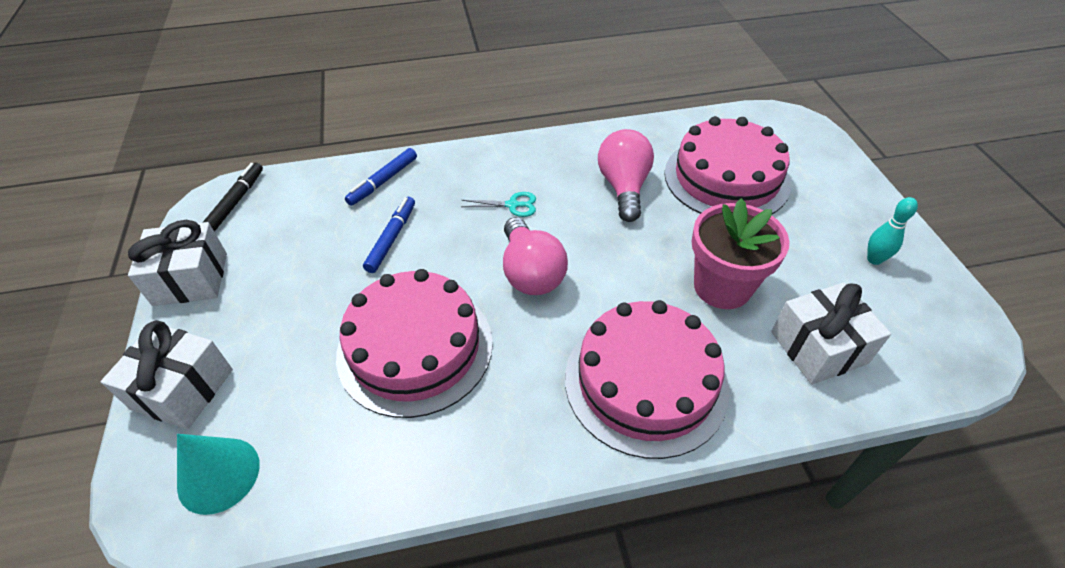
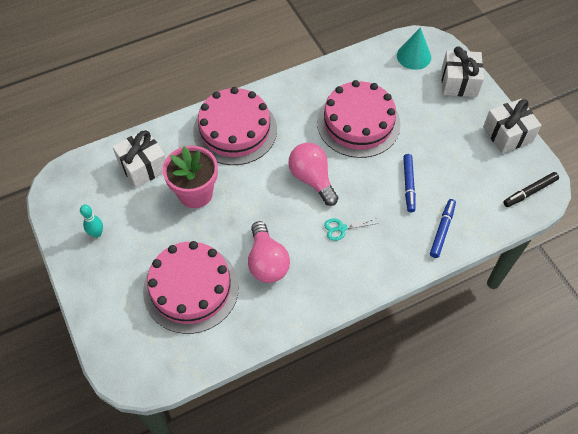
camera: 165 degrees right, 10 degrees up
black marker [203,162,263,231] -> black marker turned 60 degrees clockwise [503,172,559,207]

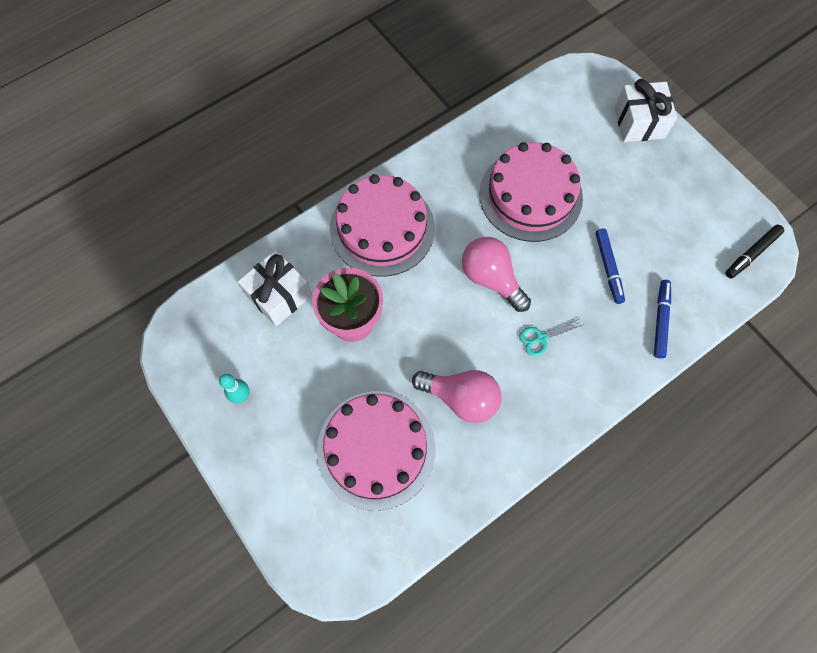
camera: 10 degrees left, 10 degrees up
pink light bulb [248,221,290,283] -> pink light bulb turned 45 degrees counterclockwise [412,370,501,423]
turquoise cone [397,27,431,70] -> none
white gift [483,99,541,154] -> none

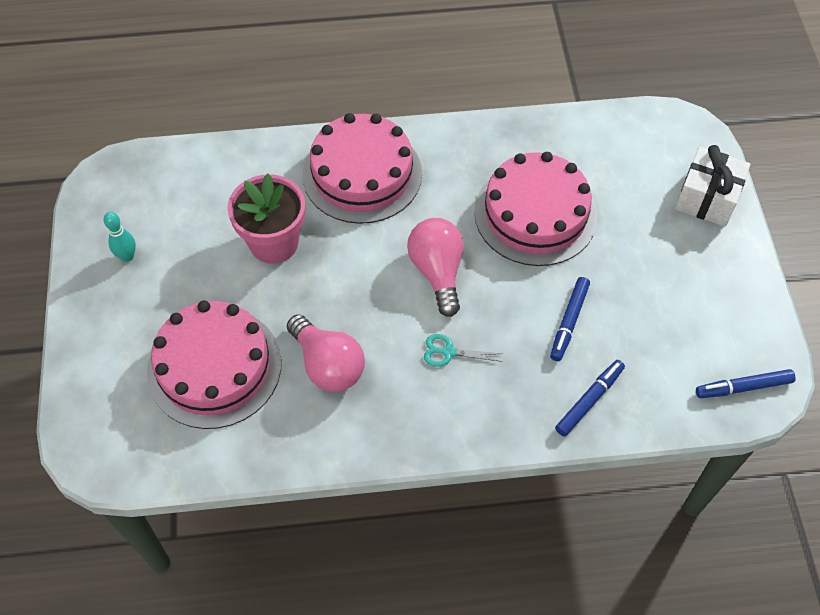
camera: 30 degrees right, 10 degrees down
white gift [238,250,312,326] -> none
black marker [725,225,784,279] -> blue marker [696,369,796,398]

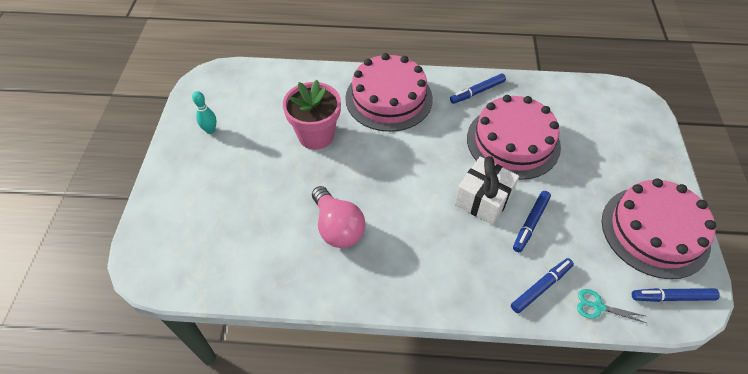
camera: 10 degrees right, 5 degrees down
pink cake [147,301,281,429] -> pink cake moved to [602,178,716,279]
pink light bulb [407,218,464,317] -> none
turquoise scissors [424,334,502,367] -> turquoise scissors moved to [577,289,646,323]
white gift [675,145,751,227] -> white gift moved to [455,156,519,225]
none -> blue marker [450,73,506,104]

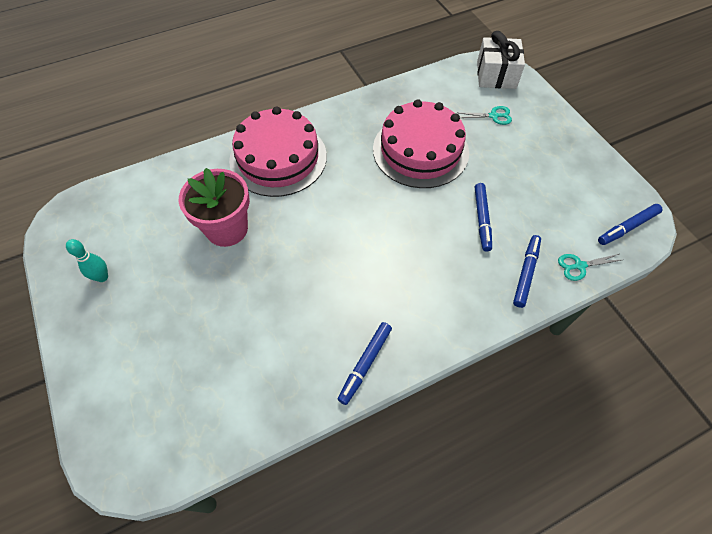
camera: 30 degrees left, 5 degrees up
pink light bulb [312,186,365,248] -> none
blue marker [450,73,506,104] -> blue marker moved to [338,322,392,405]
white gift [455,156,519,225] -> white gift moved to [477,31,525,89]
pink cake [602,178,716,279] -> none
none -> turquoise scissors [460,106,512,125]

